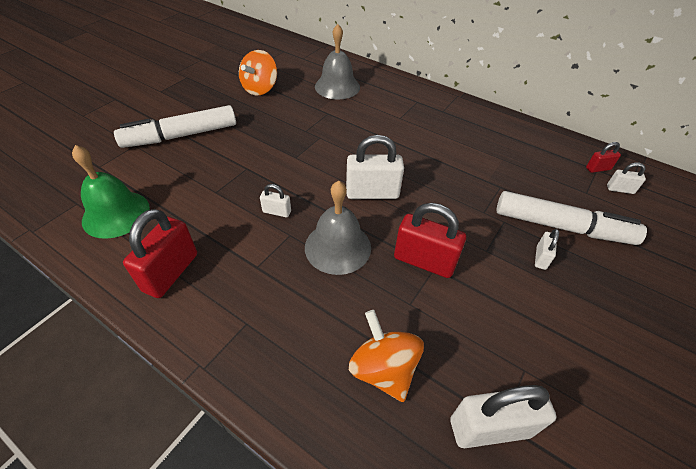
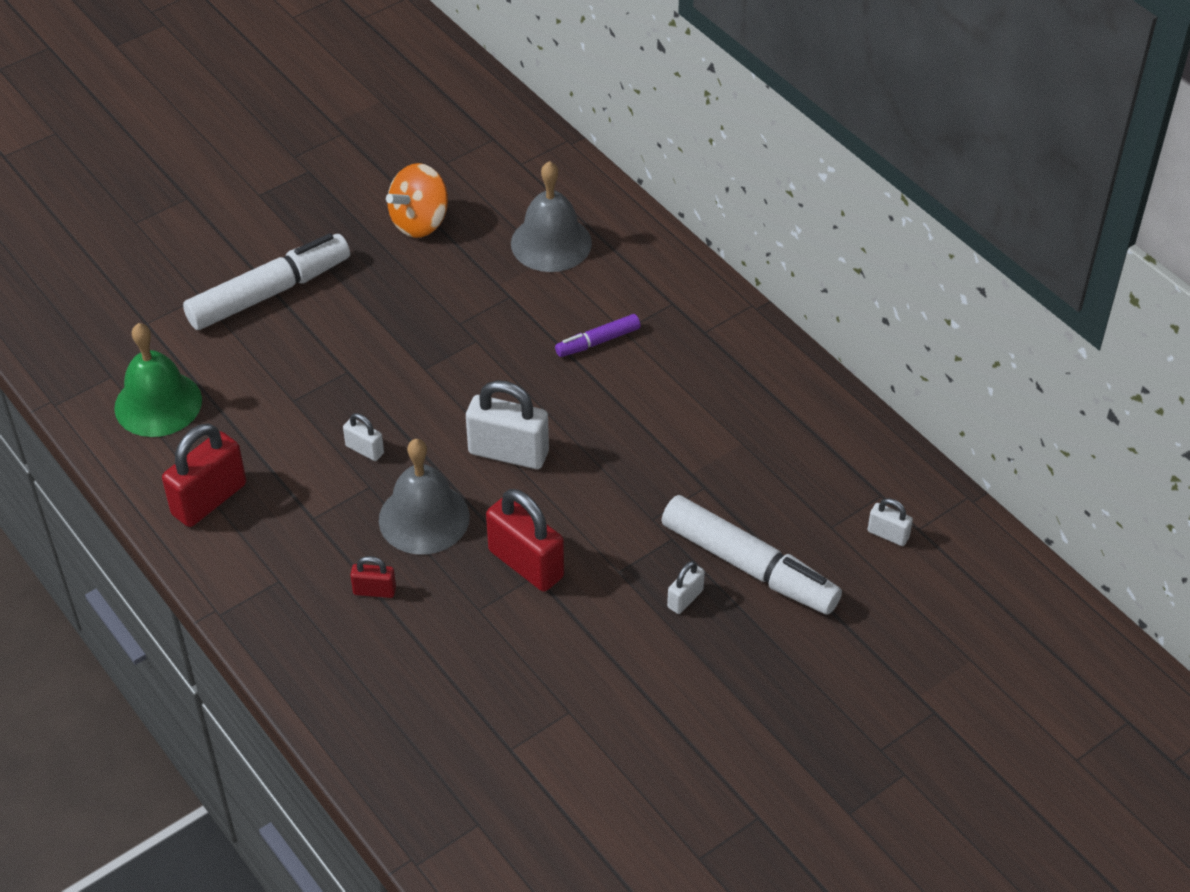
camera: 20 degrees right, 0 degrees up
white marker [114,105,236,148] -> white marker turned 150 degrees clockwise [183,233,350,330]
orange spinning top [349,310,424,402] -> none
white padlock [451,385,556,448] -> none
red padlock [586,142,621,173] -> red padlock moved to [350,556,396,598]
none -> purple marker [555,314,641,357]

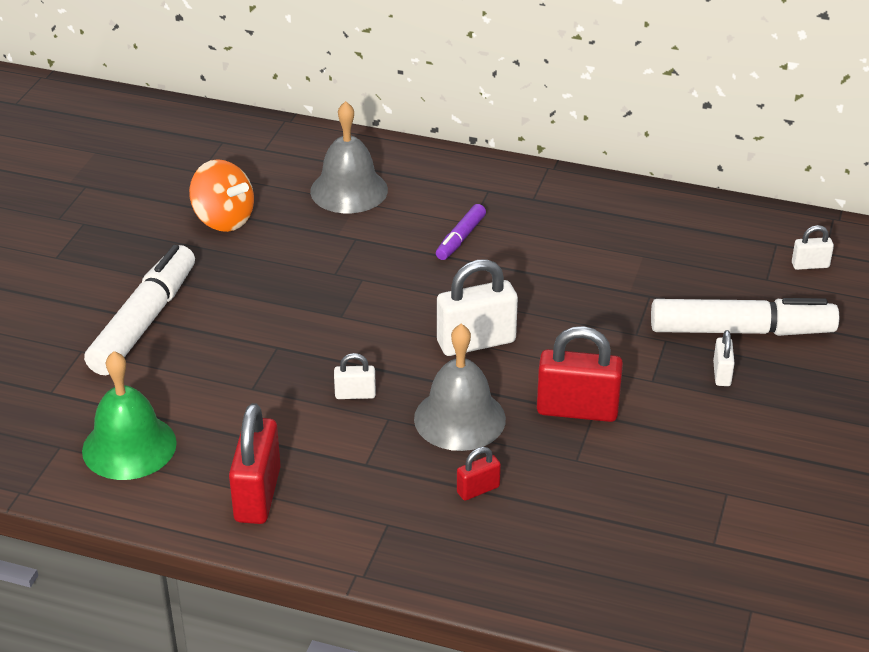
camera: 35 degrees left, 10 degrees down
orange spinning top [386,163,448,238] -> orange spinning top turned 60 degrees counterclockwise [189,159,254,232]

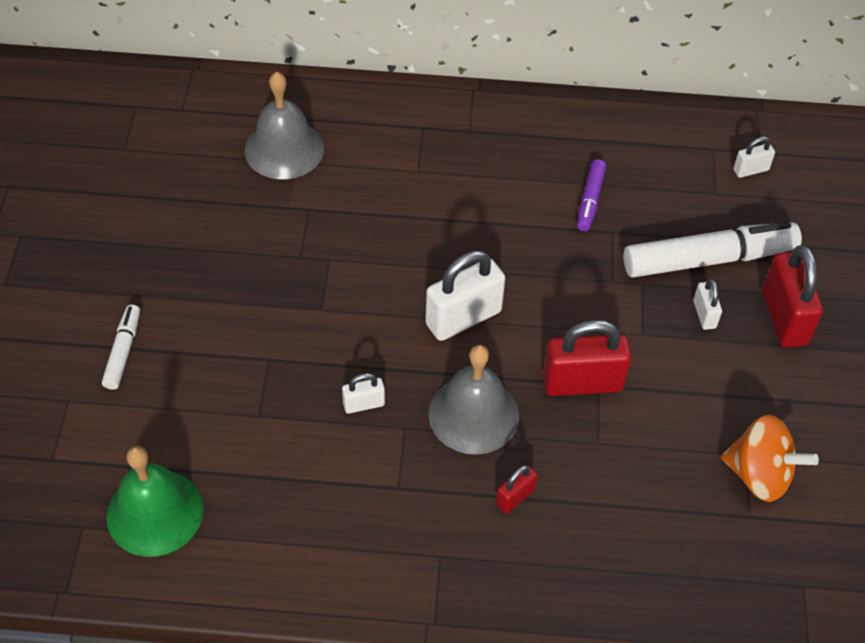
camera: 15 degrees left, 15 degrees up
white marker [84,245,195,375] -> white marker [102,304,140,390], size x0.50
orange spinning top [189,159,254,232] -> orange spinning top moved to [721,415,819,502]
red padlock [229,403,281,524] -> red padlock moved to [763,245,823,348]
purple marker [436,204,486,260] -> purple marker moved to [577,159,606,231]

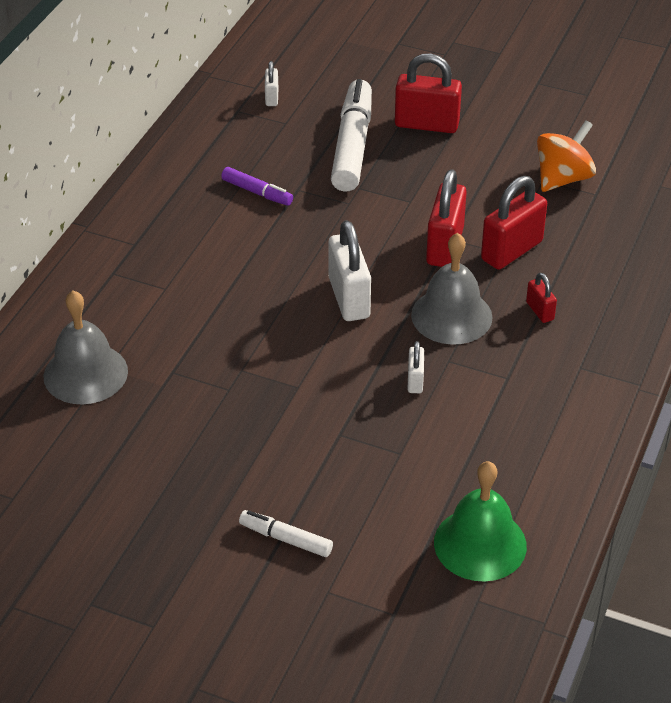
camera: 70 degrees left, 10 degrees down
white padlock [693,279,722,330] -> none
none -> red padlock [481,176,547,270]

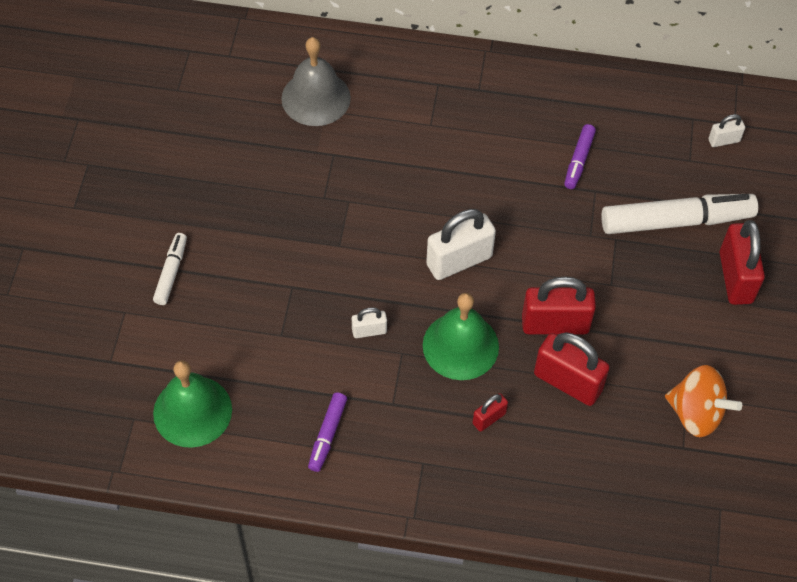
camera: 75 degrees right, 15 degrees up
grey bell [411,233,493,345] -> green bell [423,293,499,380]
none -> purple marker [308,392,347,472]

